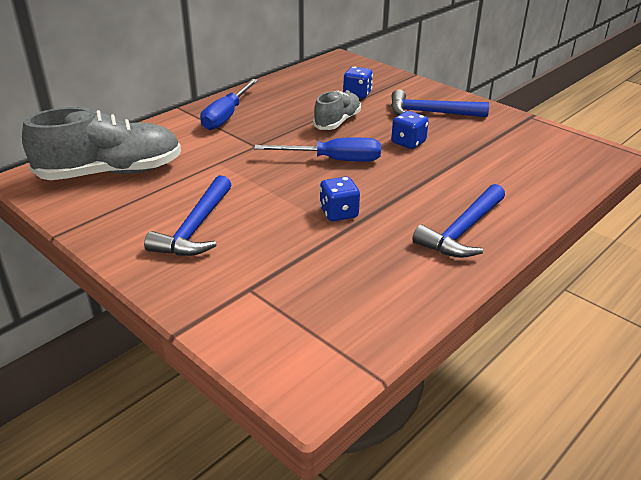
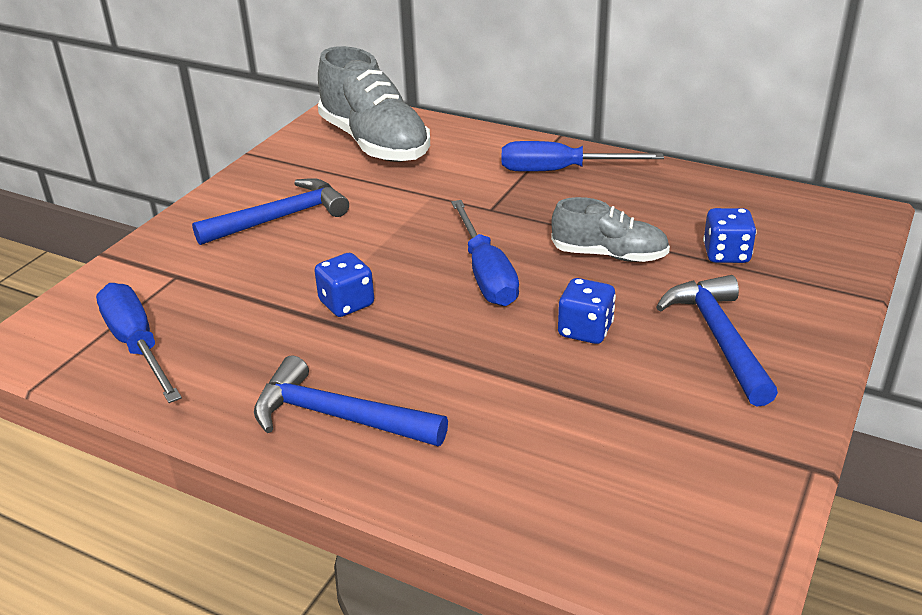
camera: 75 degrees right, 0 degrees up
blue hammer [144,175,232,256] -> blue hammer turned 150 degrees clockwise [192,178,349,245]
none -> blue screwdriver [96,283,182,403]

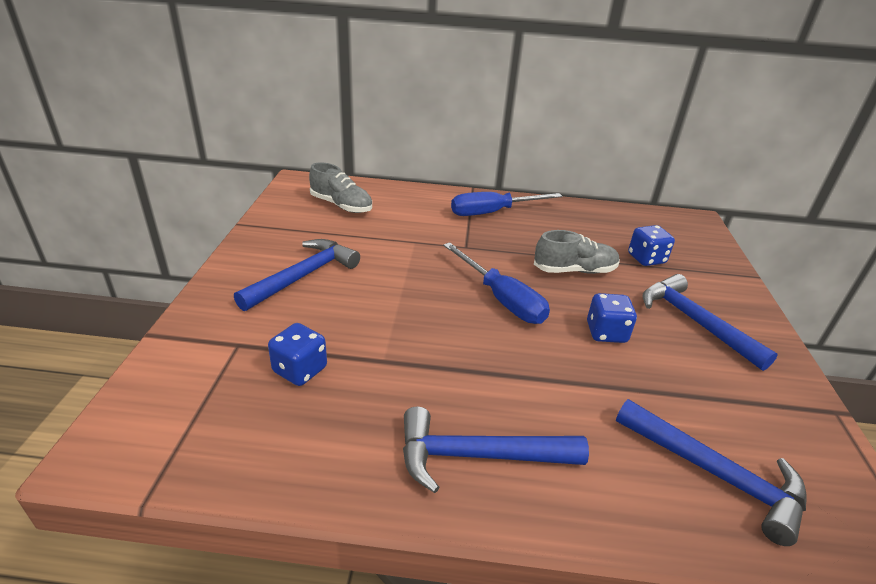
camera: 25 degrees left, 0 degrees up
blue screwdriver [96,283,182,403] -> none
blue dice [314,253,374,317] -> blue dice moved to [268,323,327,386]
grey shoe [318,46,430,162] -> grey shoe [309,162,372,213], size x0.58
none -> blue hammer [616,399,807,546]

